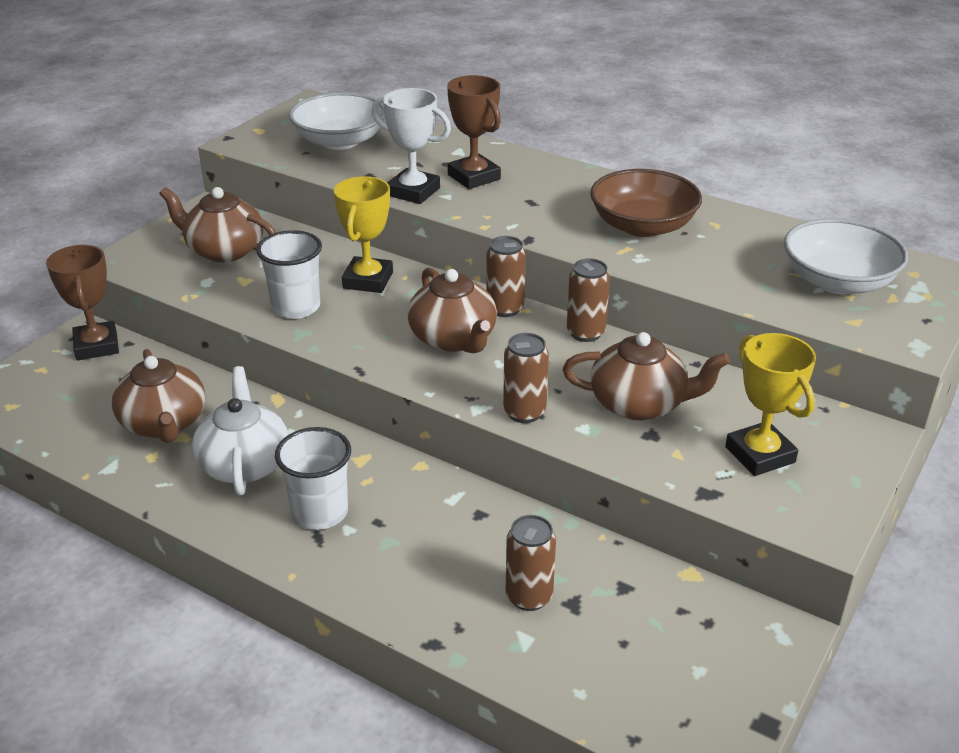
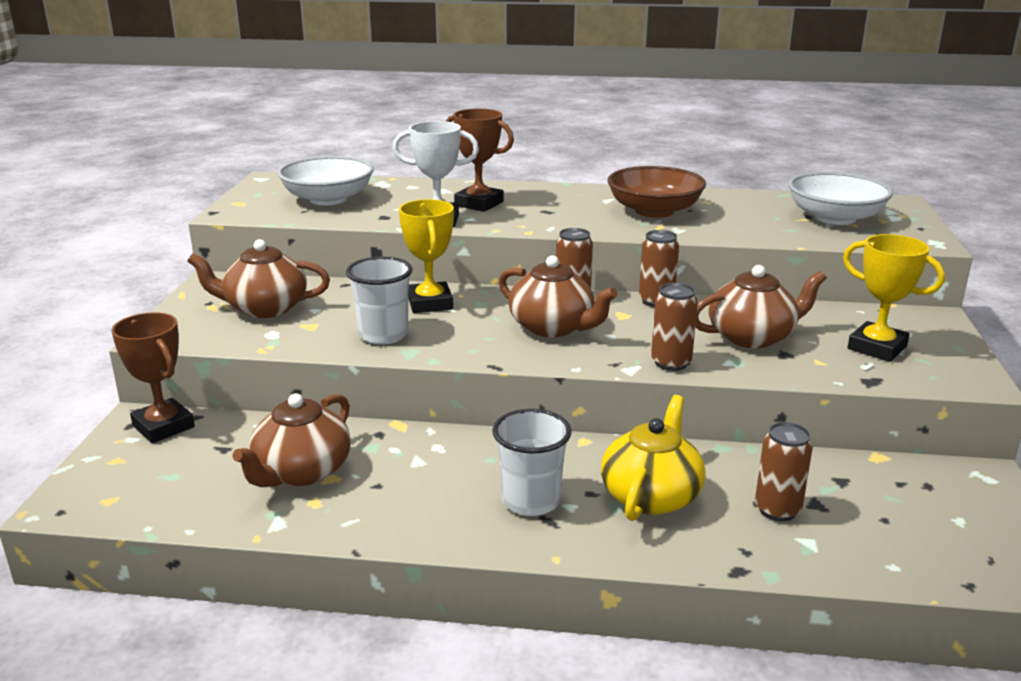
camera: 25 degrees left, 10 degrees down
brown teapot [112,349,205,443] -> brown teapot turned 75 degrees clockwise [233,393,351,487]
white teapot [192,366,288,495] -> none
none -> yellow teapot [601,395,706,521]

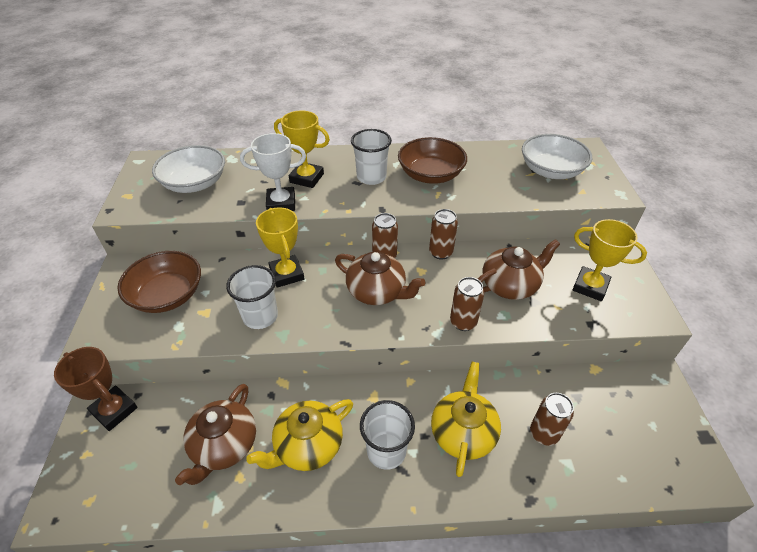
camera: 10 degrees left, 20 degrees up
brown teapot [187,239,330,318] -> brown bowl [117,251,201,313]
brown trophy [446,109,514,212] -> yellow trophy [274,110,330,188]
none -> yellow teapot [246,399,353,471]
none -> white cup [351,129,392,185]

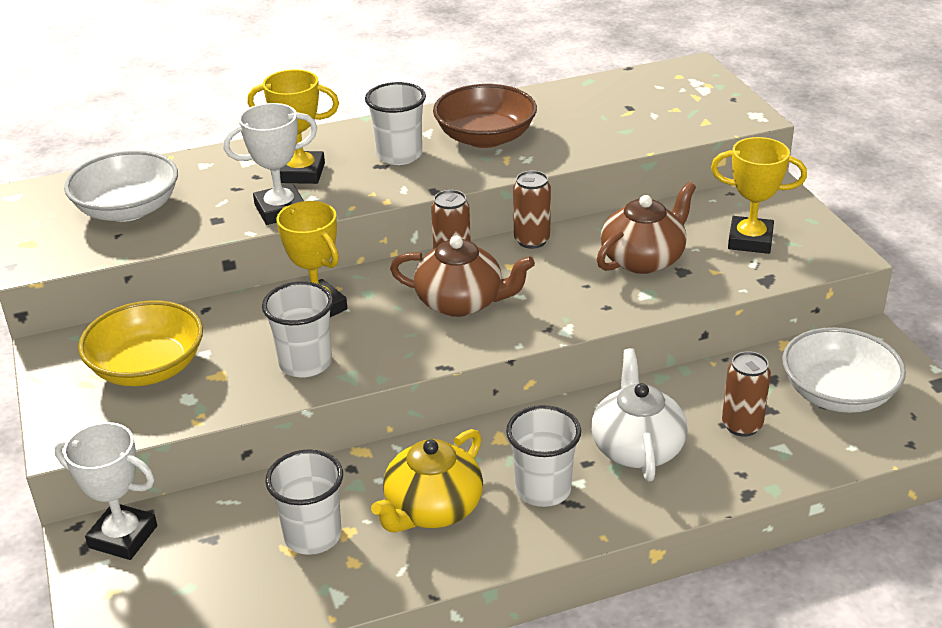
camera: 15 degrees left, 10 degrees down
brown trophy [54,347,138,431] -> white trophy [55,422,157,560]
brown bowl [117,251,201,313] -> yellow bowl [78,300,203,386]
brown teapot [175,384,256,485] -> white cup [265,449,343,555]
yellow teapot [431,362,501,477] -> white teapot [591,348,688,481]
brown can [450,277,484,331] -> none
white bowl [522,134,592,179] -> white bowl moved to [782,327,906,413]

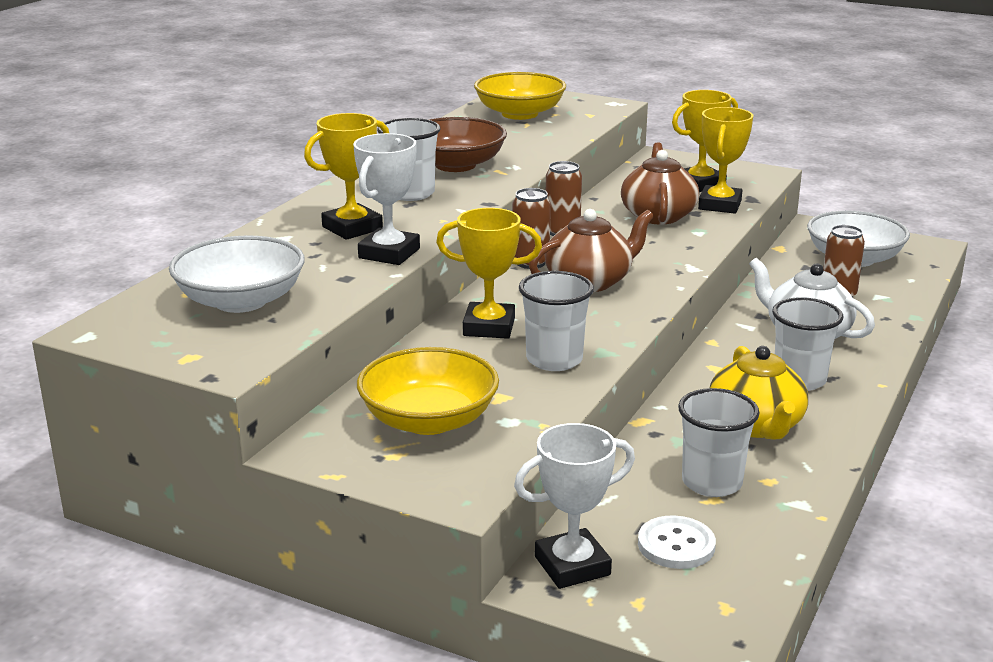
camera: 45 degrees left, 10 degrees down
none -> yellow bowl [474,72,566,120]
none -> white button [638,515,716,569]
none -> yellow trophy [698,107,753,214]

